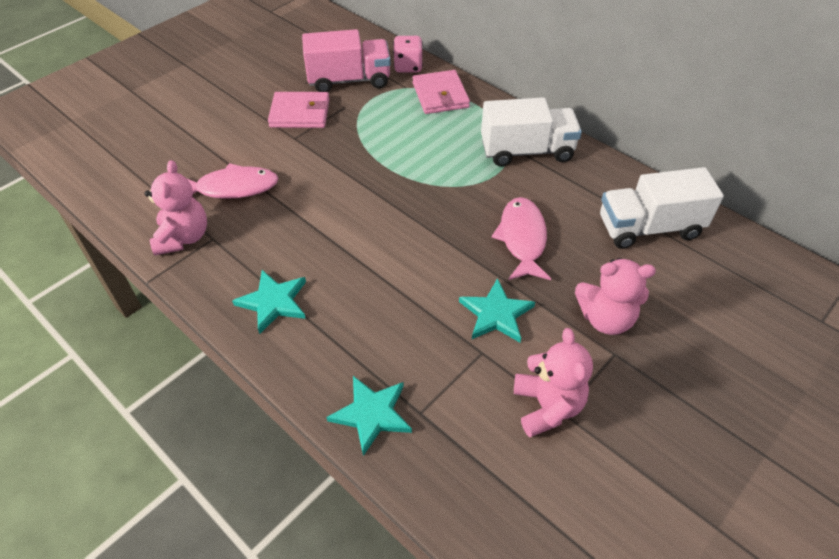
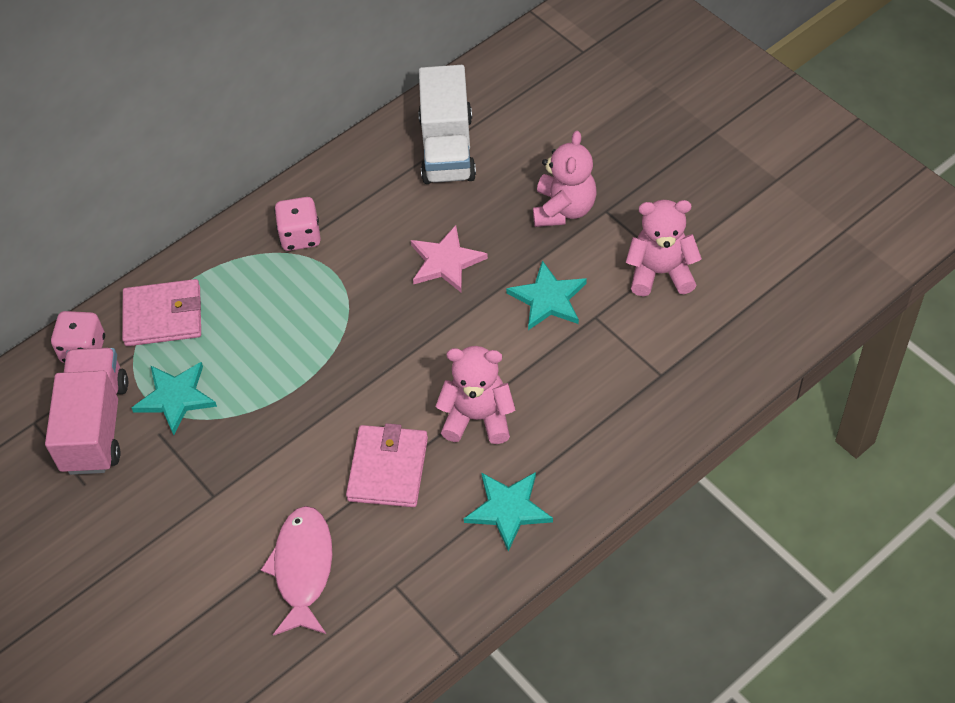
camera: 80 degrees left, 5 degrees up
pink teddy bear [144,160,207,255] -> pink teddy bear moved to [435,346,516,444]
pink wallet [268,92,330,128] -> pink wallet moved to [346,423,428,507]
turquoise star [326,376,412,456] -> turquoise star moved to [132,362,217,435]
white truck [481,97,582,166] -> pink dice [274,197,321,251]
pink fish [492,197,551,280] -> pink star [411,225,488,292]

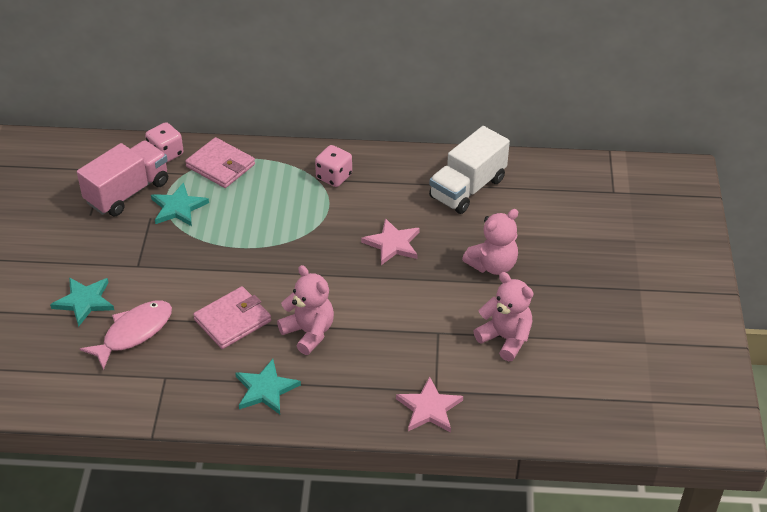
camera: 40 degrees right, 10 degrees down
turquoise star [506,261,587,330] -> turquoise star moved to [50,277,114,327]
none -> pink star [396,376,463,432]

